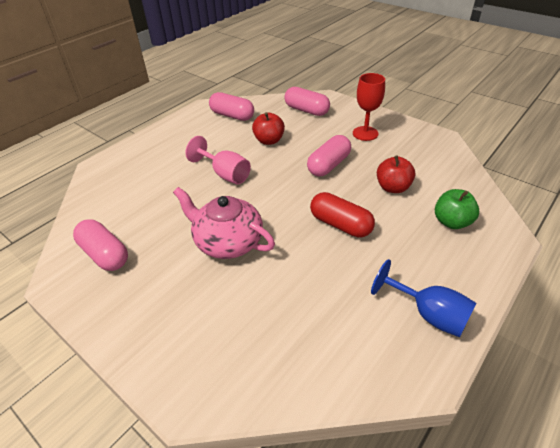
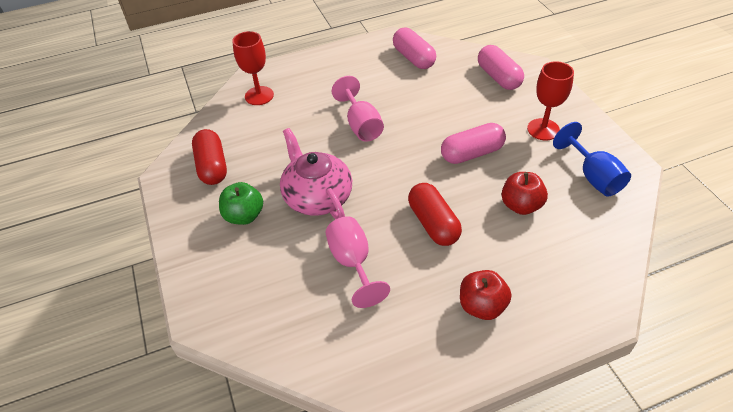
camera: 30 degrees right, 5 degrees up
pink capsule [73,219,128,271] -> red capsule [192,129,227,185]
red apple [252,112,285,145] -> red apple moved to [460,270,511,320]
blue goblet [371,259,477,338] -> blue goblet moved to [553,122,631,196]
green apple [435,189,479,229] -> green apple moved to [219,182,263,225]
none -> red goblet [232,31,274,105]
none -> pink goblet [325,216,390,308]

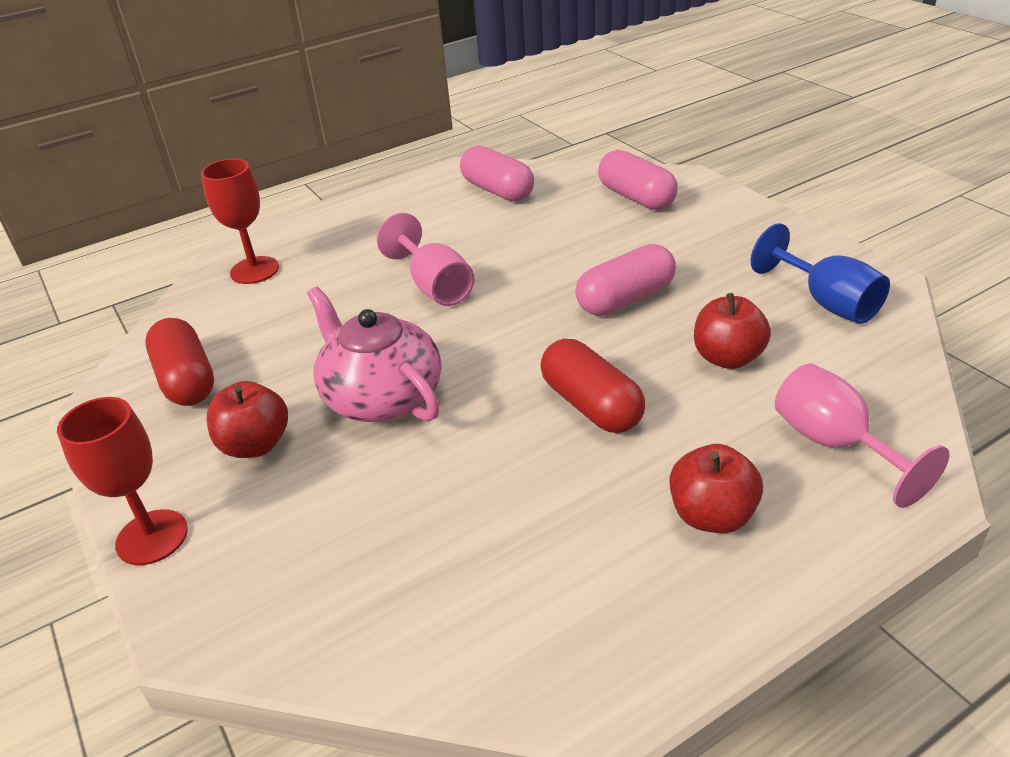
camera: 10 degrees left, 10 degrees down
green apple [219,182,263,225] -> red apple [206,381,288,458]
pink goblet [325,216,390,308] -> pink goblet moved to [775,364,950,508]
red goblet [527,61,574,140] -> red goblet moved to [57,397,188,565]

